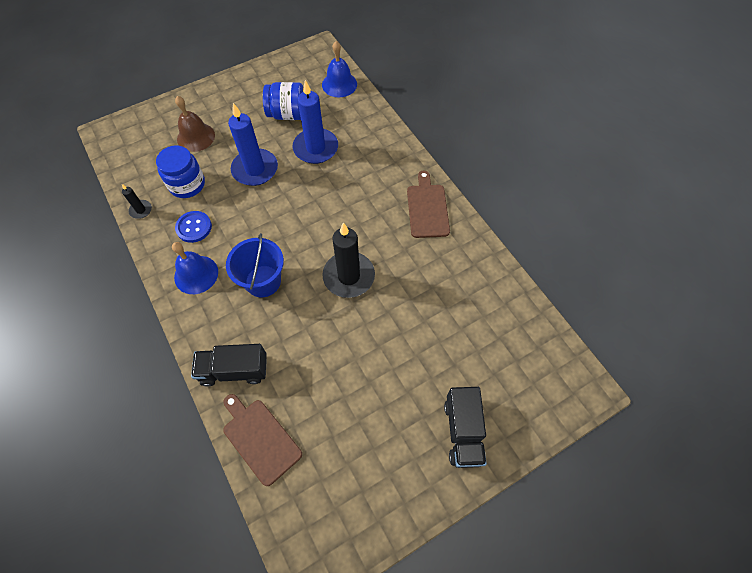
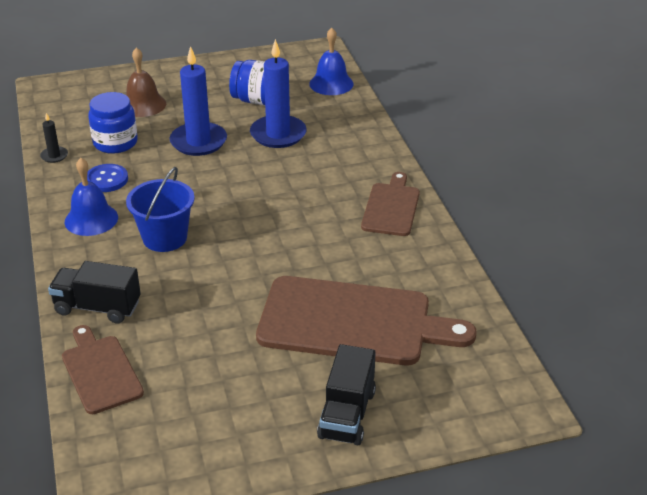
camera: 15 degrees right, 25 degrees down
black candle [322,223,375,298] -> none
none -> brown cutting board [256,276,477,365]

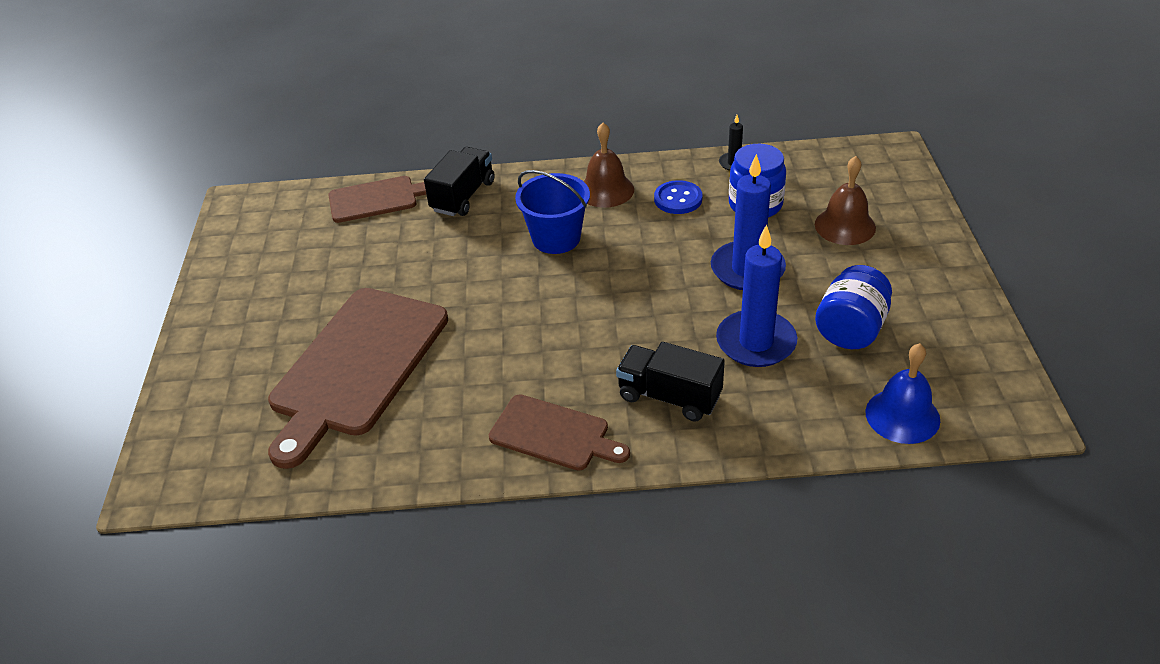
camera: 105 degrees right, 5 degrees up
blue bell [65,158,118,236] -> brown bell [583,123,634,208]
black truck [317,344,376,445] -> black truck moved to [616,342,725,421]

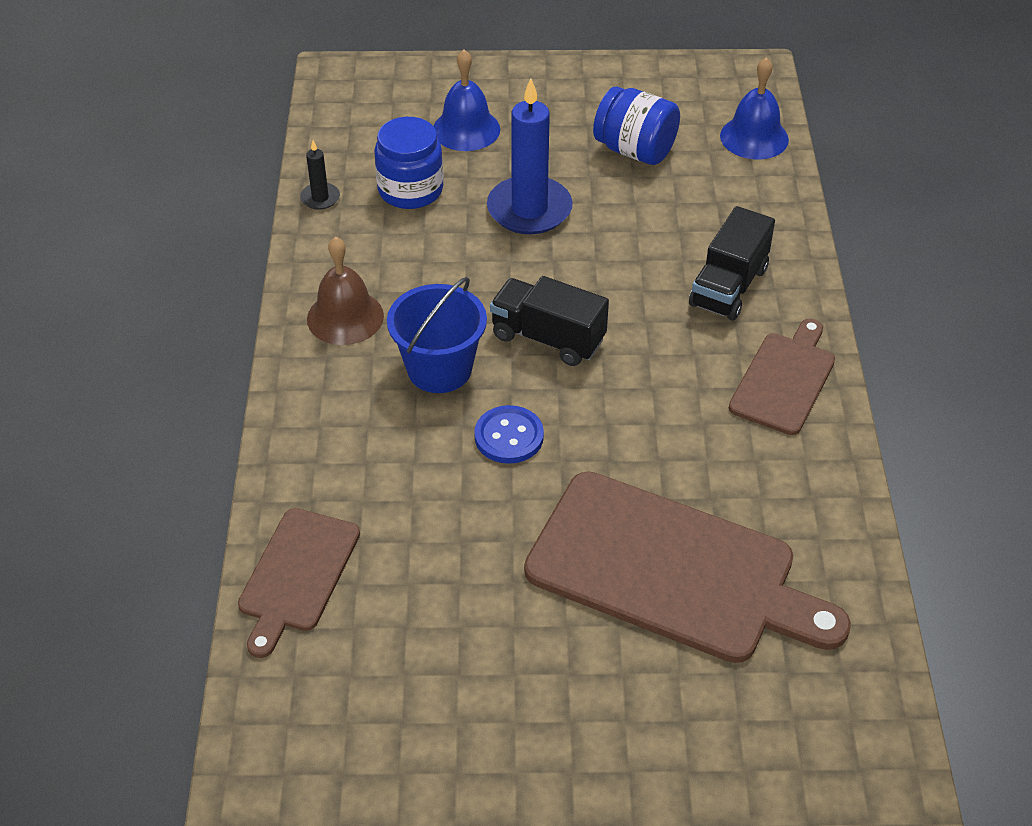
camera: 90 degrees left, 5 degrees up
brown cutting board [328,176,427,223] -> brown cutting board turned 150 degrees counterclockwise [238,508,360,658]
black truck [424,147,495,216] -> black truck moved to [490,276,609,366]
blue button [654,180,702,214] -> blue button moved to [474,405,544,464]
blue candle [716,224,797,367] -> none
brown bell [815,156,876,245] -> blue bell [433,50,500,151]

